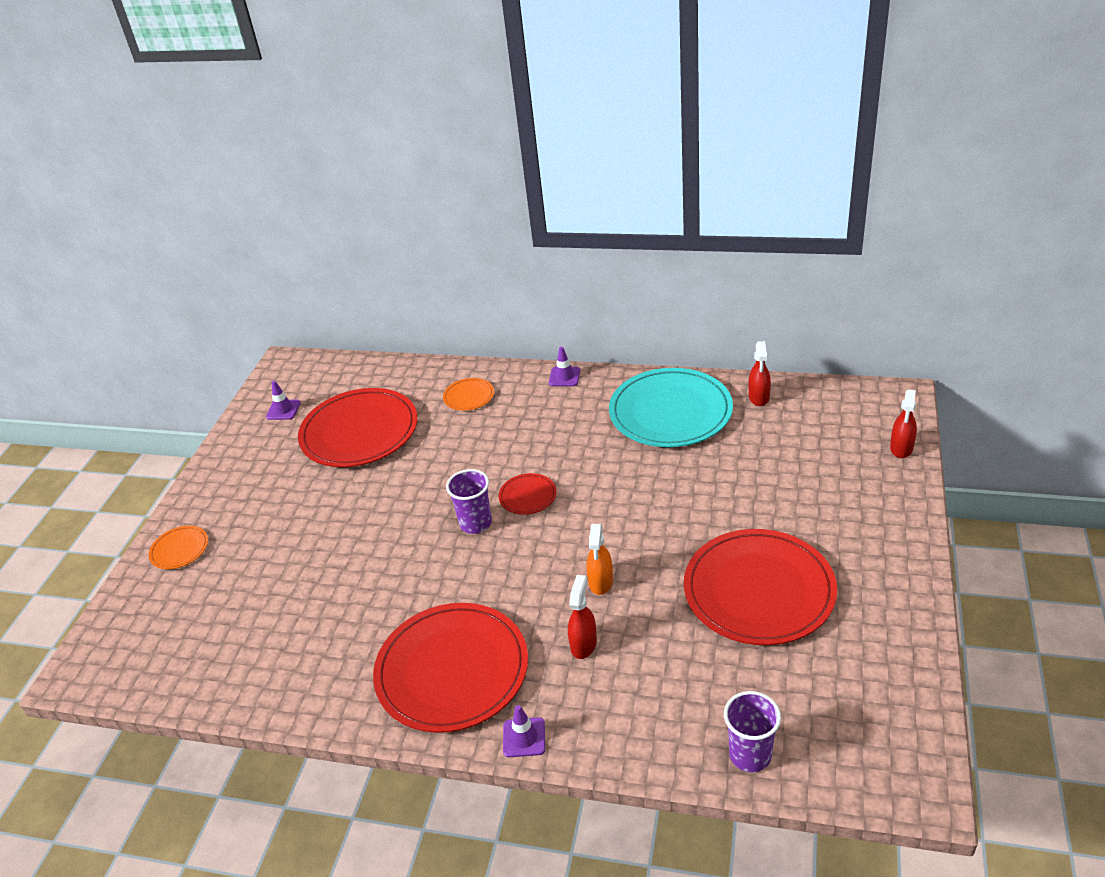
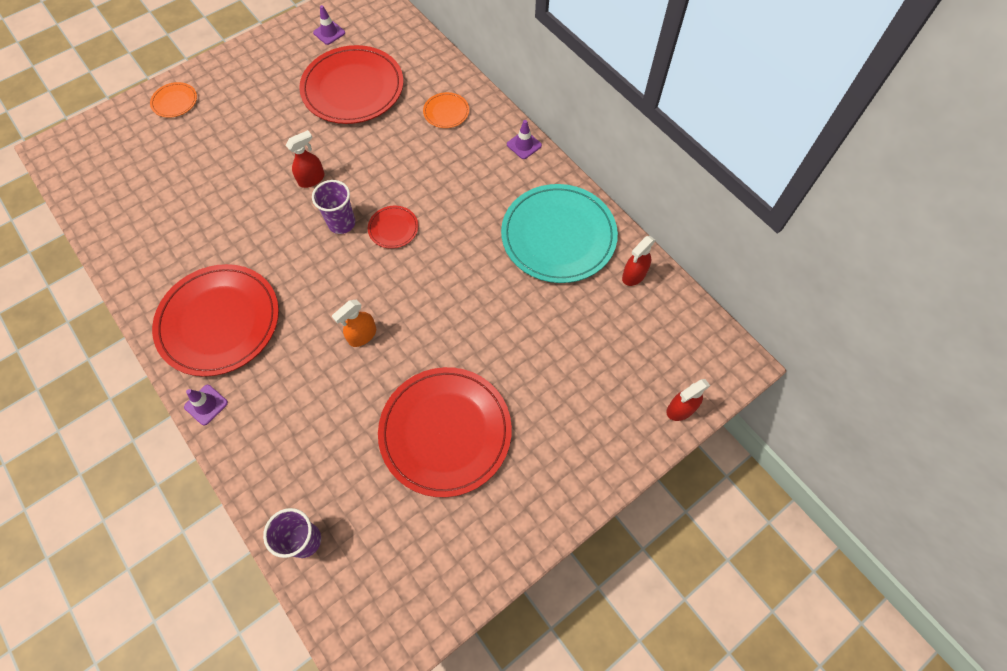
camera: 35 degrees right, 25 degrees up
red spray bottle [568,575,597,659] -> red spray bottle moved to [286,130,325,188]

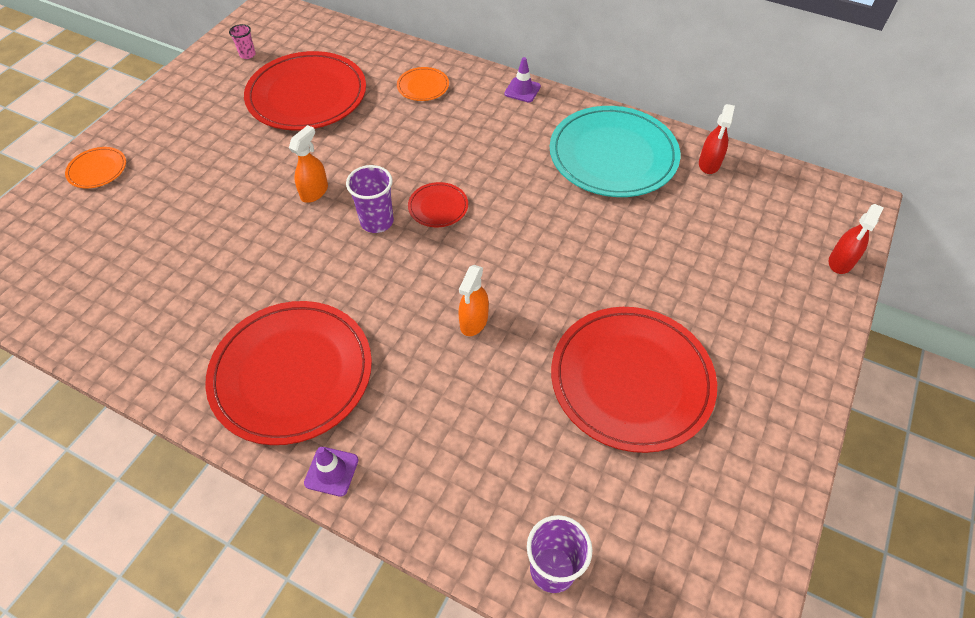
camera: 25 degrees left, 10 degrees down
red spray bottle [286,130,325,188] -> orange spray bottle [289,125,328,203]
purple traffic cone [313,5,345,45] -> pink cup [229,24,256,59]

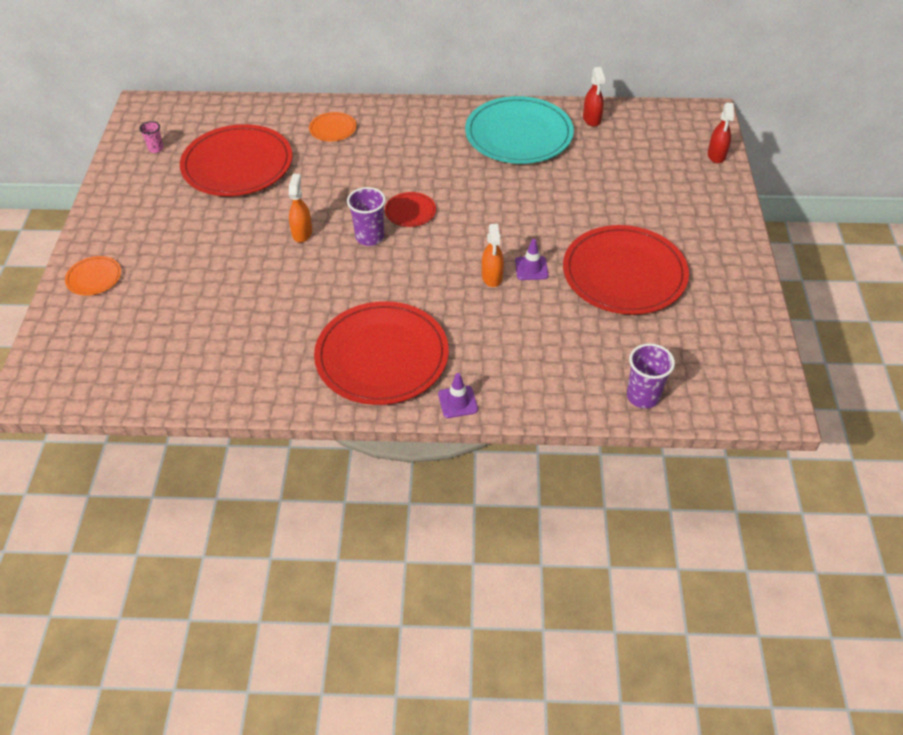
camera: 25 degrees left, 5 degrees down
purple traffic cone [504,57,541,102] -> purple traffic cone moved to [515,239,548,280]

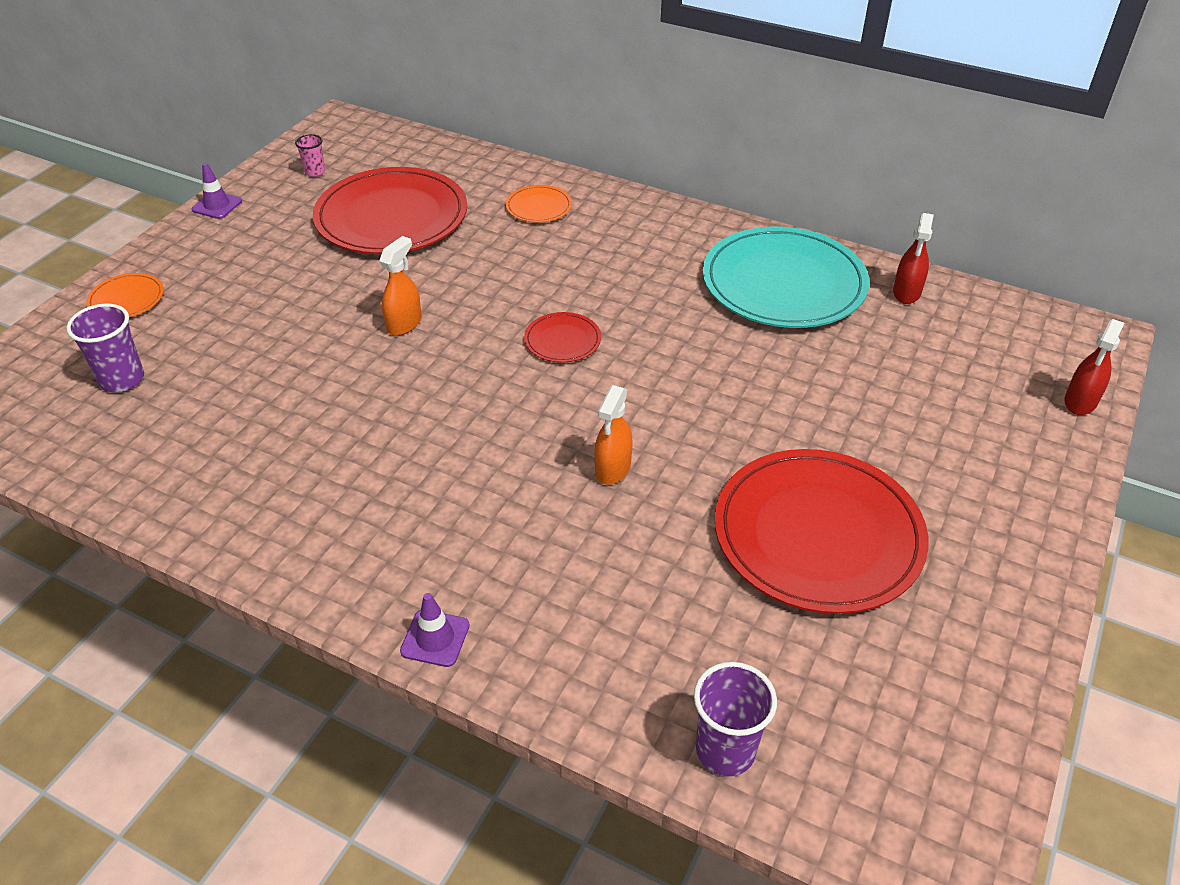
camera: 25 degrees right, 5 degrees down
red plate [314,301,449,405] -> none
purple cup [347,187,386,246] -> purple cup moved to [66,303,144,392]
purple traffic cone [515,239,548,280] -> purple traffic cone moved to [192,163,242,219]

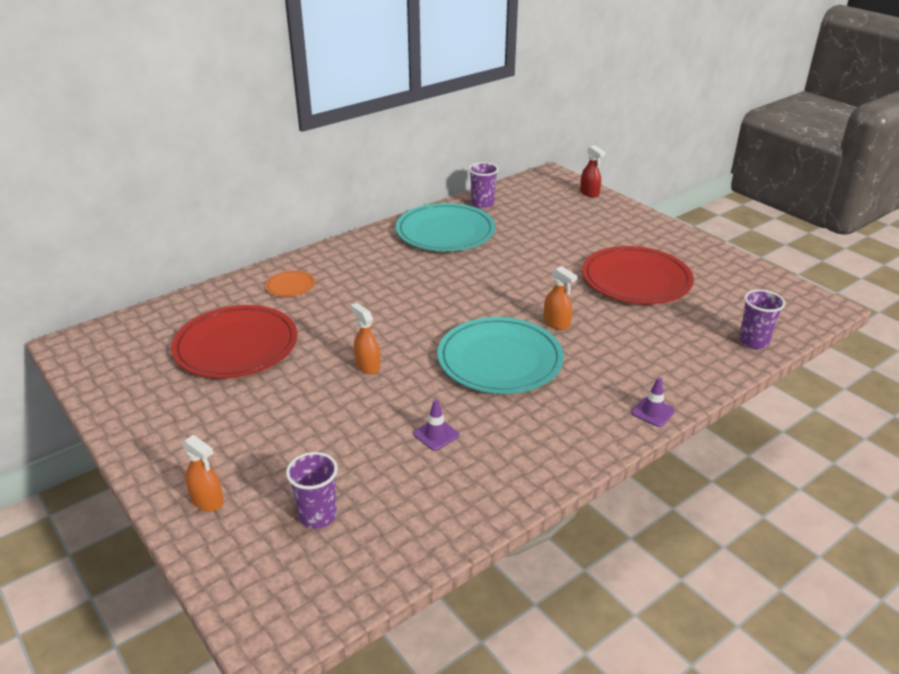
camera: 65 degrees left, 10 degrees down
orange plate [86,273,164,317] -> orange spray bottle [182,435,224,511]
purple traffic cone [192,163,242,219] -> purple traffic cone moved to [413,400,459,451]
pink cup [295,134,325,177] -> none
red plate [524,312,601,363] -> none
red spray bottle [893,213,934,304] -> purple cup [469,162,499,209]
none -> turquoise plate [438,317,564,394]

